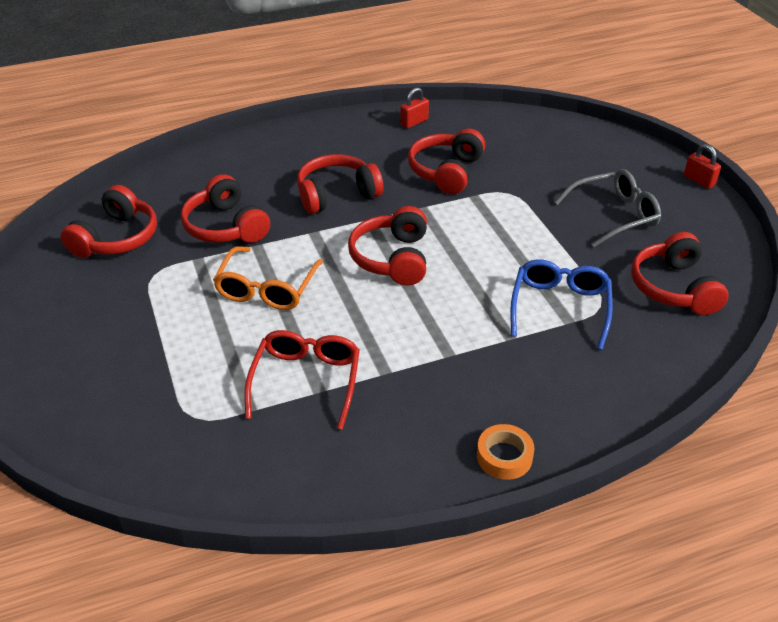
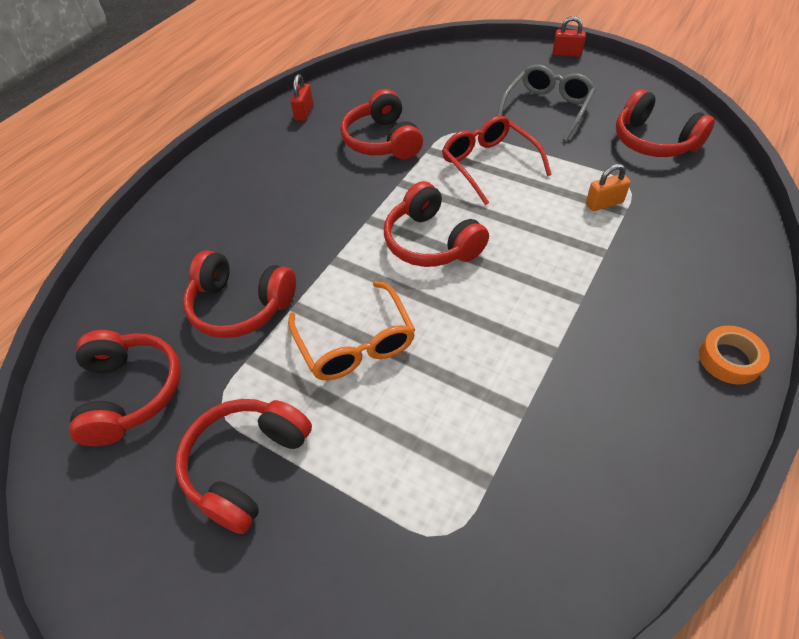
camera: 35 degrees left, 10 degrees up
red glasses [245,330,360,430] -> red glasses moved to [442,116,552,205]
red headphones [297,154,384,214] -> red headphones moved to [175,399,312,534]
blue glasses [510,259,613,350] -> orange padlock [586,164,631,211]

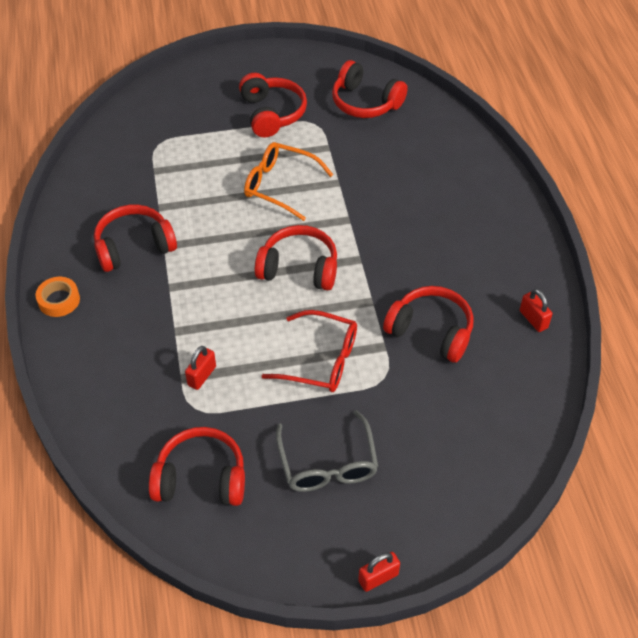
camera: 135 degrees right, 0 degrees up
red headphones [183,250,296,338] -> red headphones moved to [94,205,177,272]
orange padlock [586,164,631,211] -> red padlock [185,346,216,390]

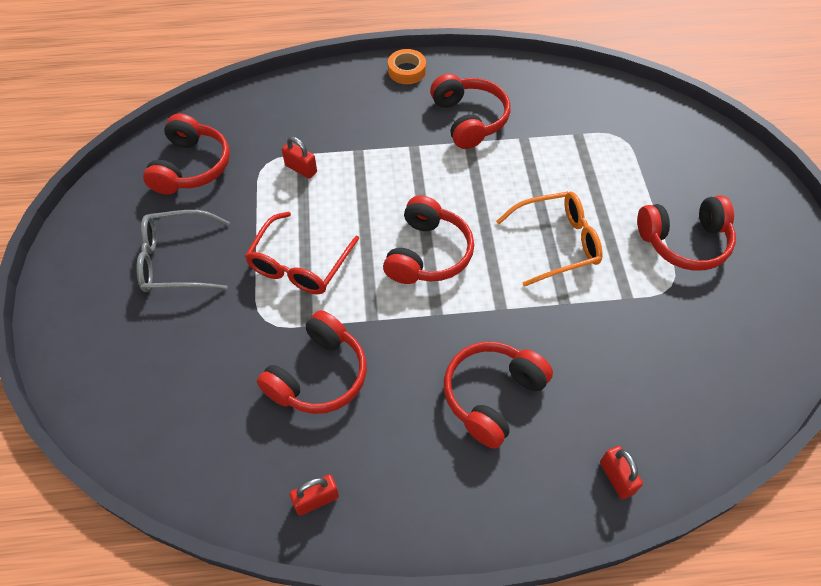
camera: 95 degrees right, 5 degrees up
orange glasses [244,142,333,221] -> orange glasses turned 45 degrees clockwise [496,191,603,287]
red headphones [332,60,408,118] -> red headphones moved to [444,342,553,449]
red padlock [358,552,400,592] -> red padlock moved to [600,446,643,499]

